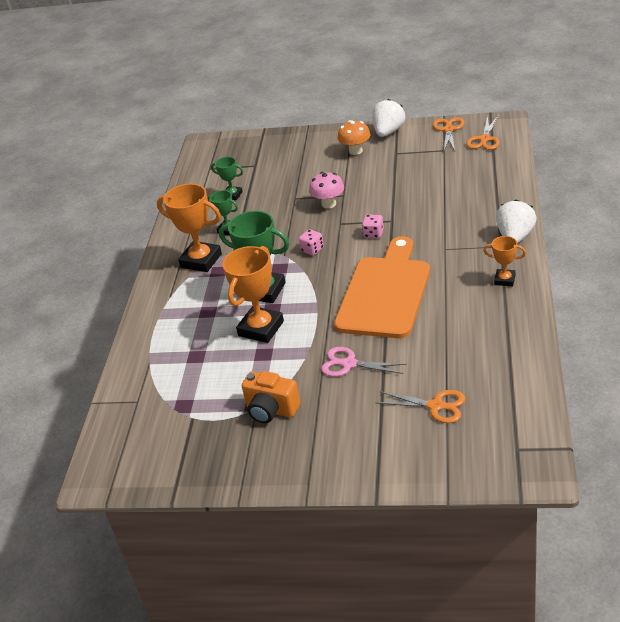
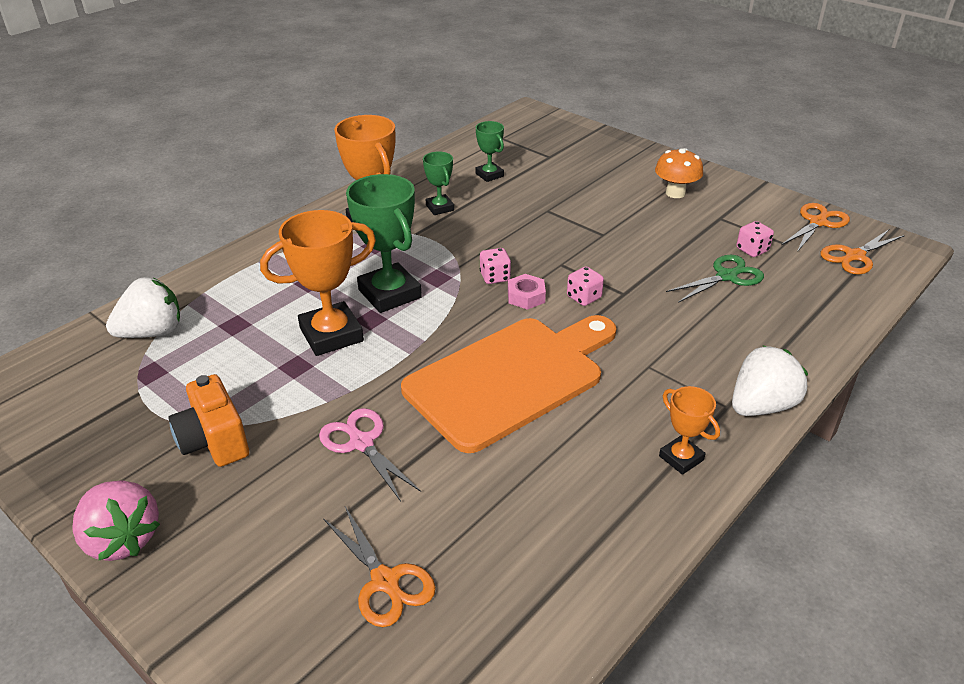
camera: 30 degrees right, 0 degrees up
pink mushroom [309,172,344,209] -> none
white strawberry [372,99,405,137] -> white strawberry moved to [106,277,180,338]
none -> pink strawberry [72,481,160,561]
none -> pink nut [508,274,546,310]
none -> green scissors [666,255,764,303]
none -> pink dice [736,221,774,257]

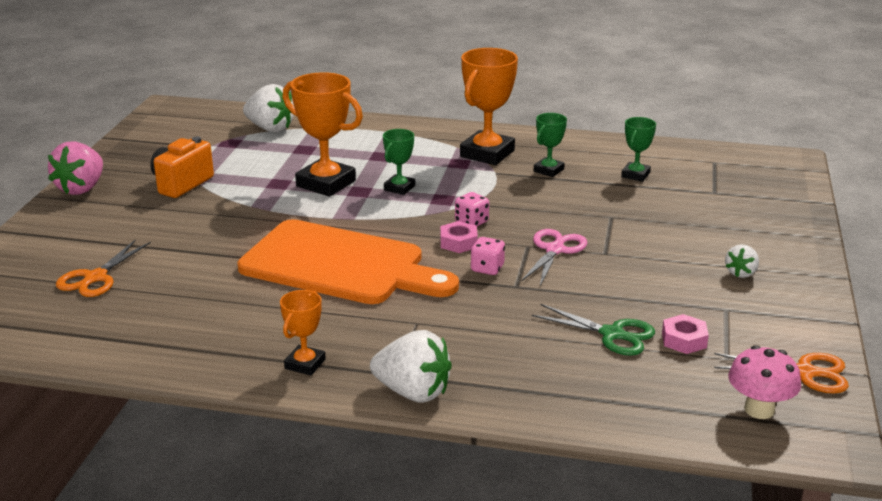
camera: 60 degrees right, 10 degrees down
pink scissors [319,408,421,502] -> pink scissors moved to [521,229,587,286]
green trophy [346,174,422,313] -> green trophy [383,129,415,195], size x0.54
orange mushroom [655,148,703,198] -> white strawberry [725,244,759,278]
pink dice [736,221,774,257] -> pink nut [662,314,709,354]
orange scissors [820,229,905,275] -> pink mushroom [728,345,801,419]

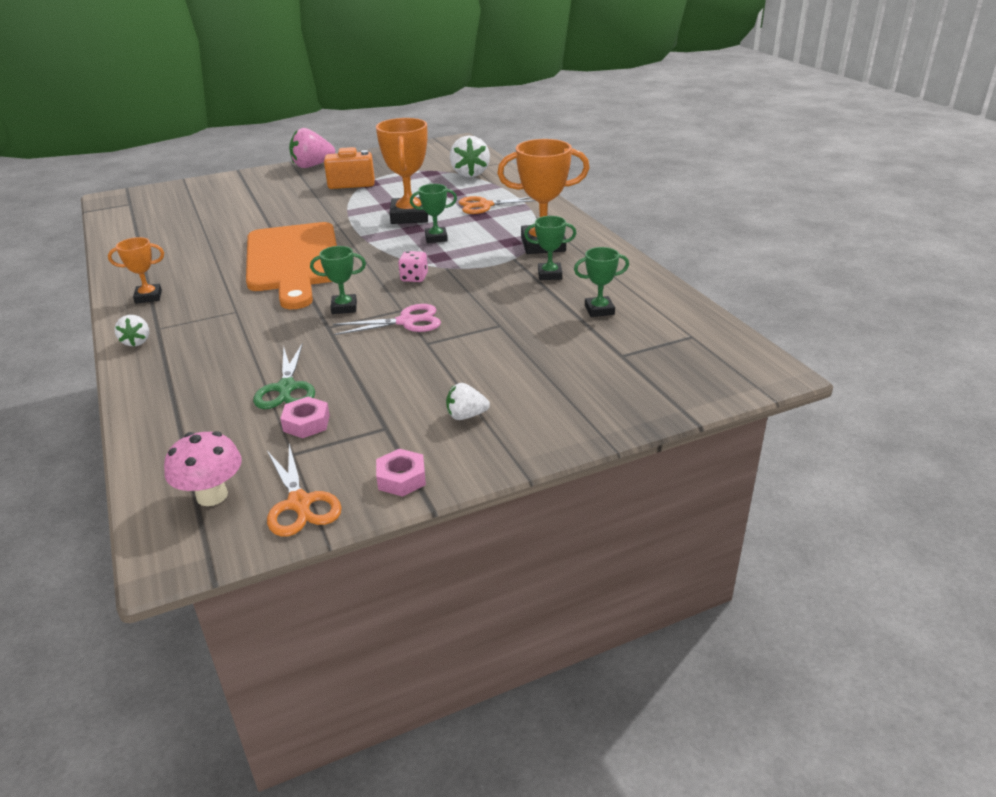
camera: 55 degrees right, 5 degrees up
orange scissors [56,239,151,297] -> orange scissors moved to [459,196,536,214]
white strawberry [370,330,452,403] -> white strawberry [114,315,149,346], size x0.55
pink nut [441,221,478,253] -> pink nut moved to [376,449,426,497]
pink dice [471,237,505,275] -> green trophy [310,246,366,314]

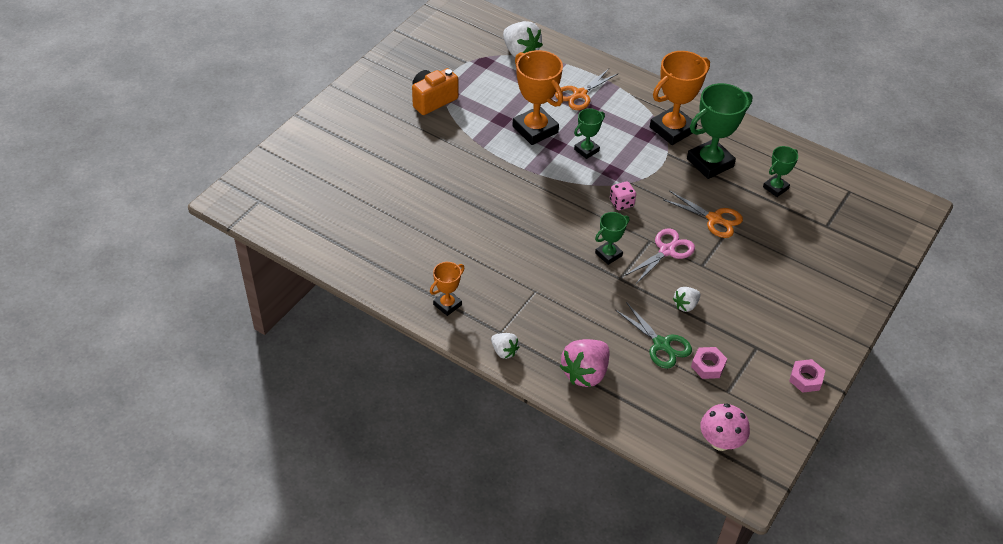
camera: 35 degrees left, 15 degrees up
orange cutting board [246,222,337,309] -> none
orange scissors [267,444,342,537] -> orange scissors moved to [664,191,743,238]
pink strawberry [289,128,335,168] -> pink strawberry moved to [560,339,610,387]
white strawberry [446,383,490,420] -> white strawberry moved to [673,287,701,312]
green trophy [524,216,576,280] -> green trophy [687,83,752,179], size x1.86

